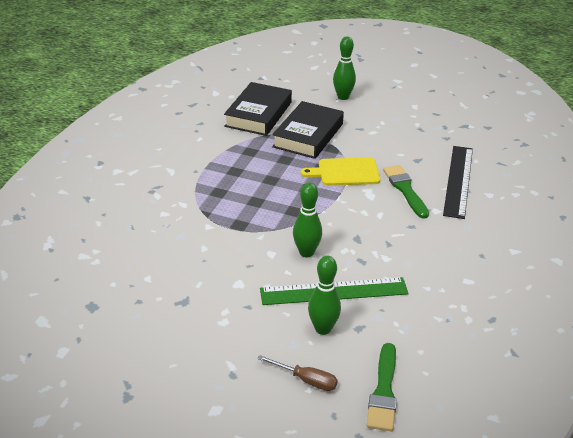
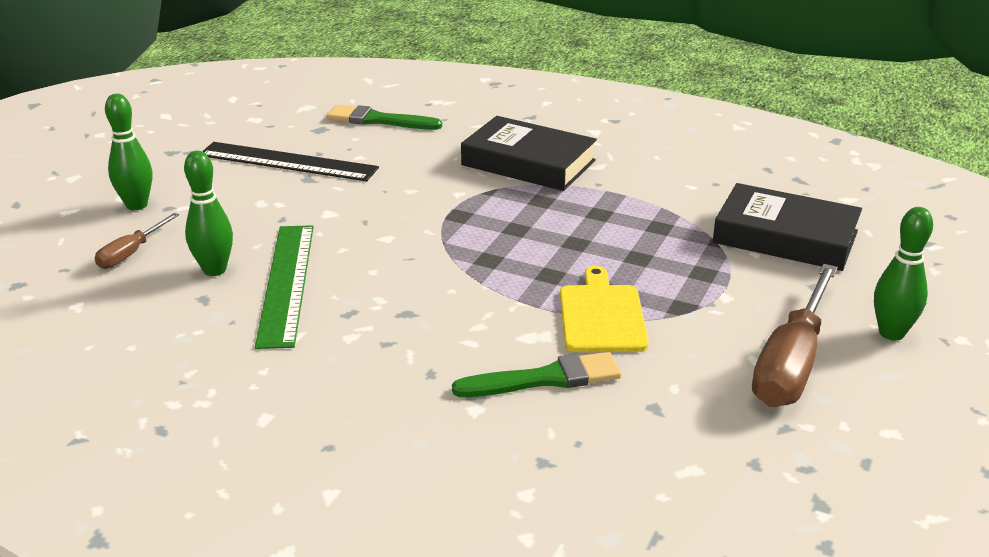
camera: 95 degrees right, 5 degrees down
black book [272,101,344,159] -> black book moved to [461,116,597,191]
green bowling pin [293,182,322,257] -> green bowling pin moved to [105,94,152,210]
green brush [367,343,397,431] -> green brush moved to [327,105,442,130]
black ruler [443,146,473,219] -> black ruler moved to [202,142,379,181]
none -> brown screwdriver [752,264,838,407]

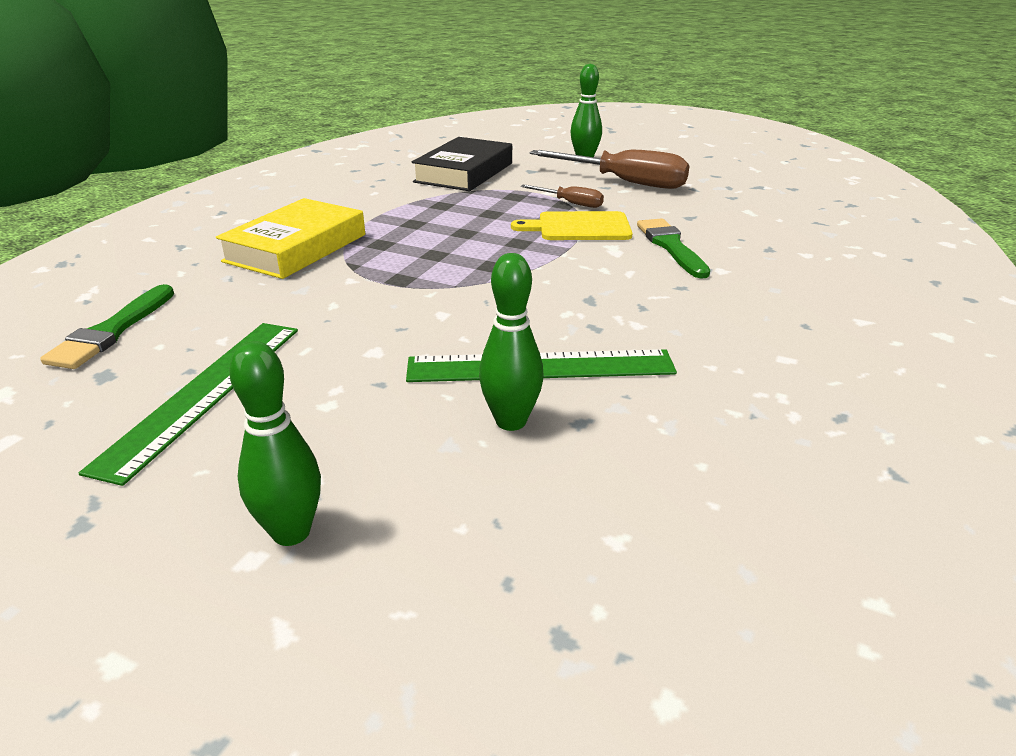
camera: 90 degrees left, 0 degrees up
brown screwdriver [95,213,179,269] -> brown screwdriver moved to [521,185,604,208]
black ruler [202,142,379,181] -> green ruler [79,323,298,486]
black book [461,116,597,191] -> yellow book [216,198,365,279]

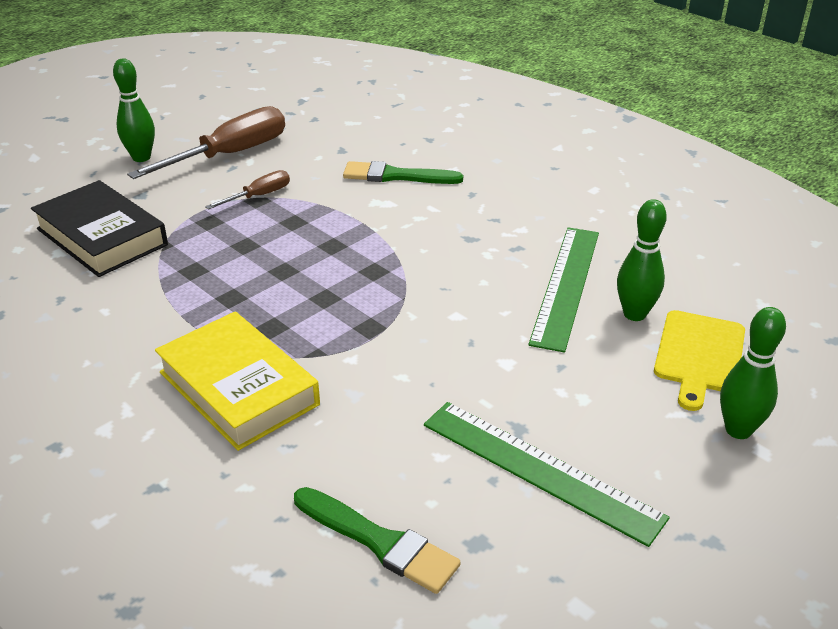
camera: 70 degrees left, 5 degrees up
yellow cutting board [511,211,632,240] -> yellow cutting board moved to [654,310,745,411]

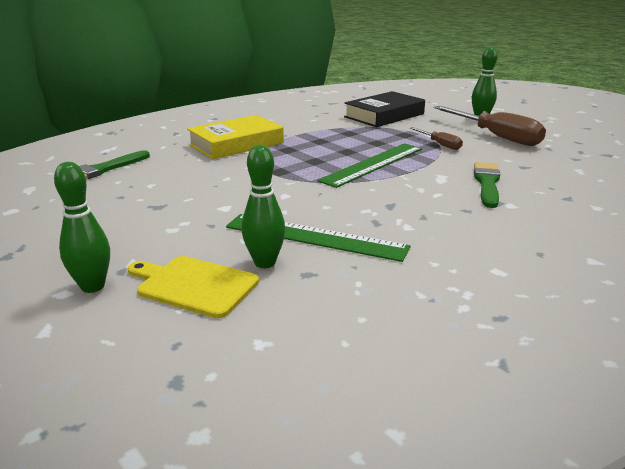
camera: 95 degrees right, 10 degrees down
green ruler [424,402,670,547] -> green ruler moved to [317,143,422,188]

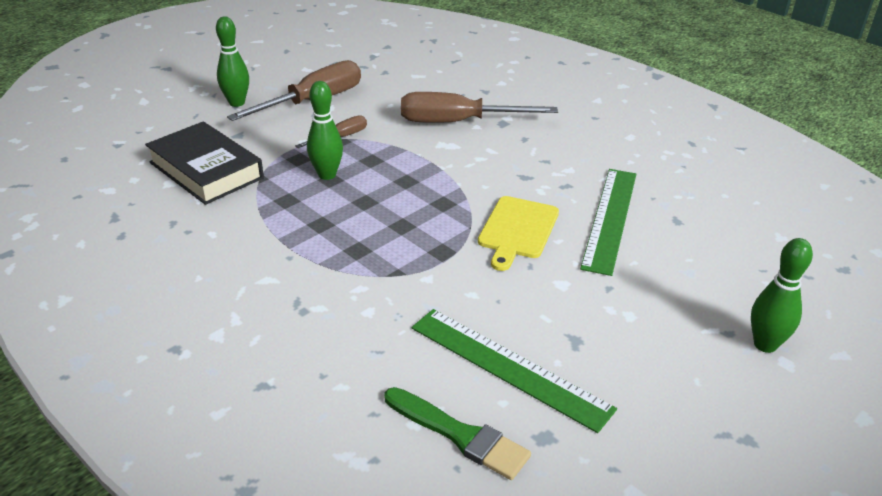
camera: 95 degrees left, 10 degrees up
yellow cutting board [128,256,259,318] -> yellow cutting board moved to [478,196,559,271]
yellow book [187,115,284,159] -> none
green bowling pin [242,145,285,268] -> green bowling pin moved to [307,81,343,180]
green ruler [317,143,422,188] -> green ruler moved to [412,309,617,433]
green brush [474,162,500,208] -> brown screwdriver [401,92,558,123]

